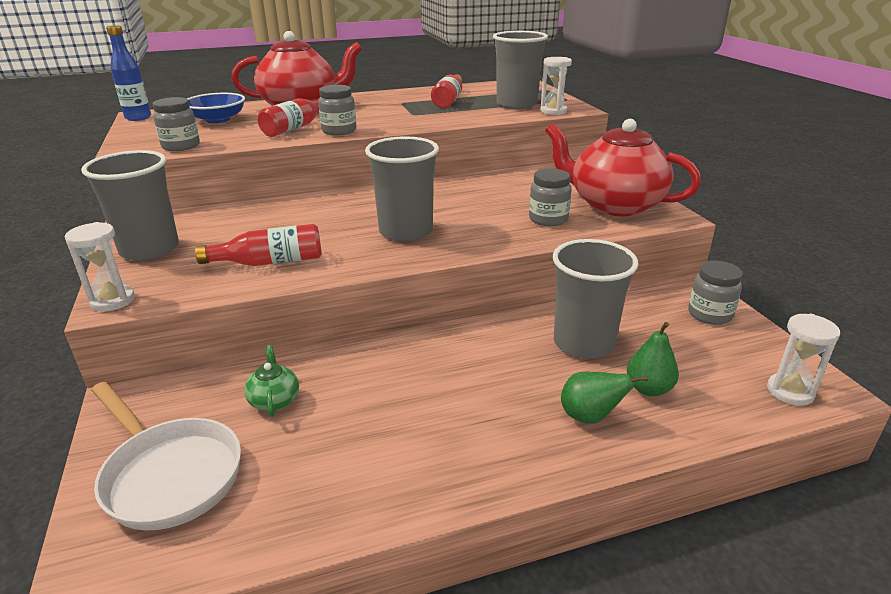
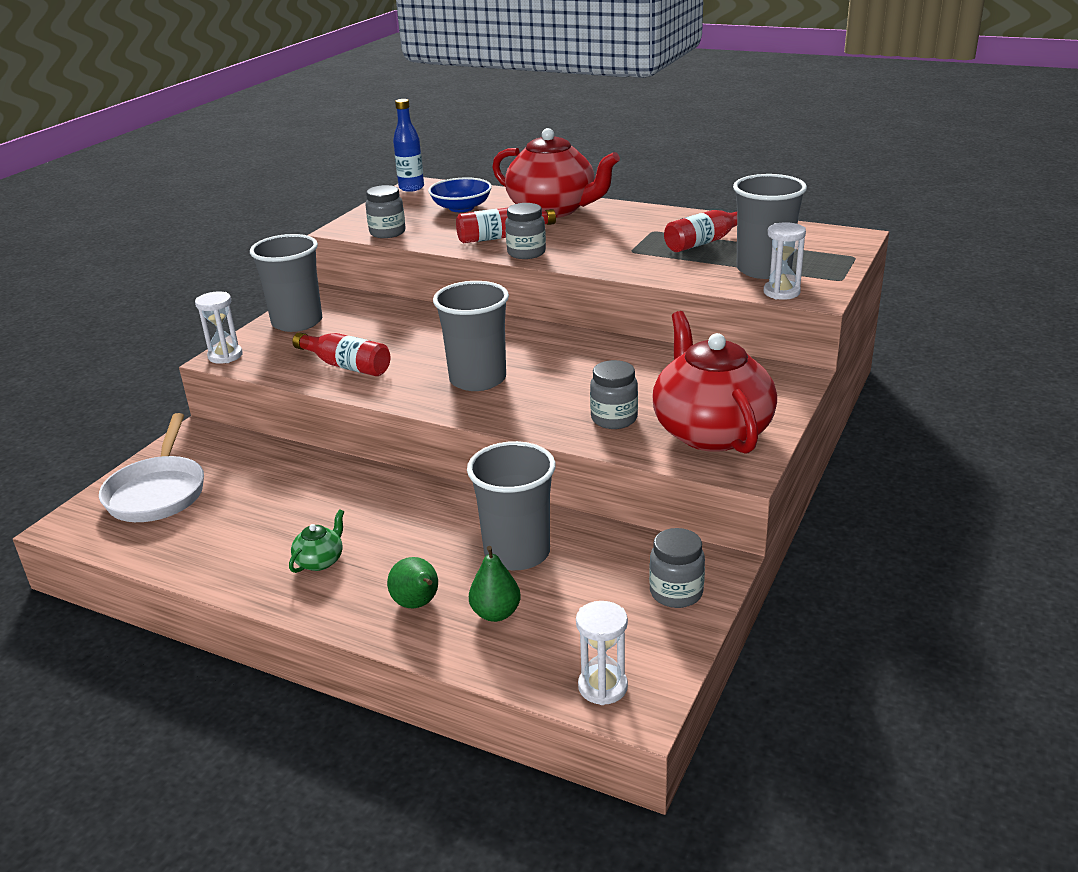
camera: 45 degrees right, 0 degrees up
green teapot [244,345,299,417] -> green teapot moved to [289,509,344,573]

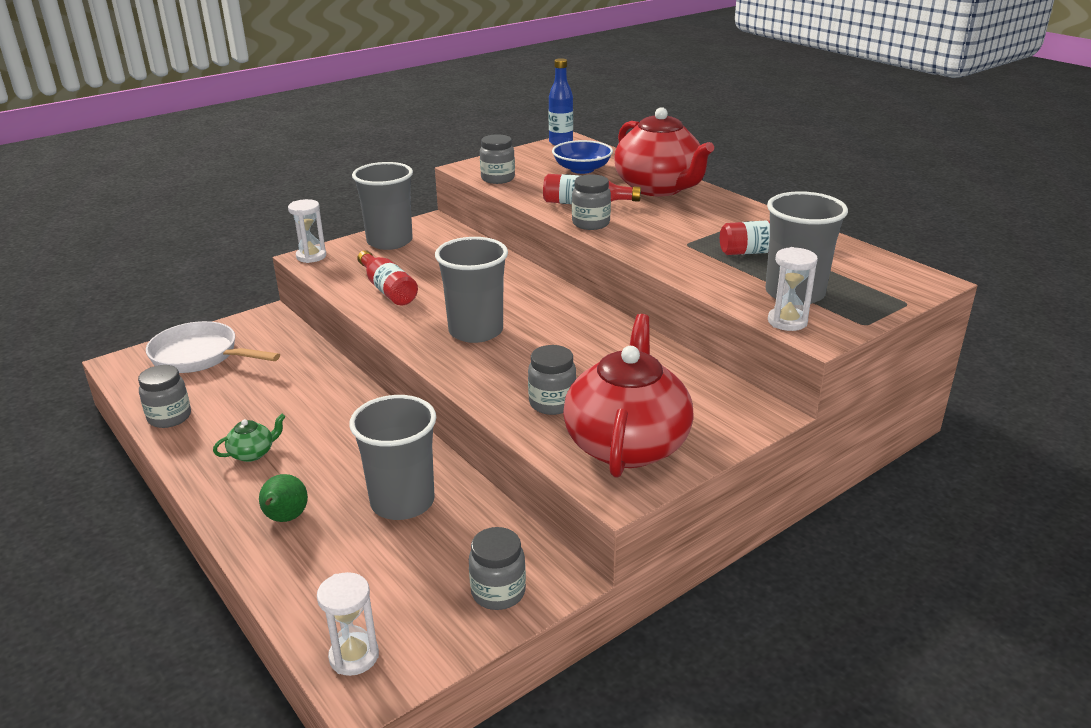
camera: 25 degrees right, 0 degrees up
white pan [99,413,204,522] -> white pan turned 90 degrees clockwise [146,321,280,373]
green pear [469,546,521,622] -> none
none -> grey jar [138,365,191,428]

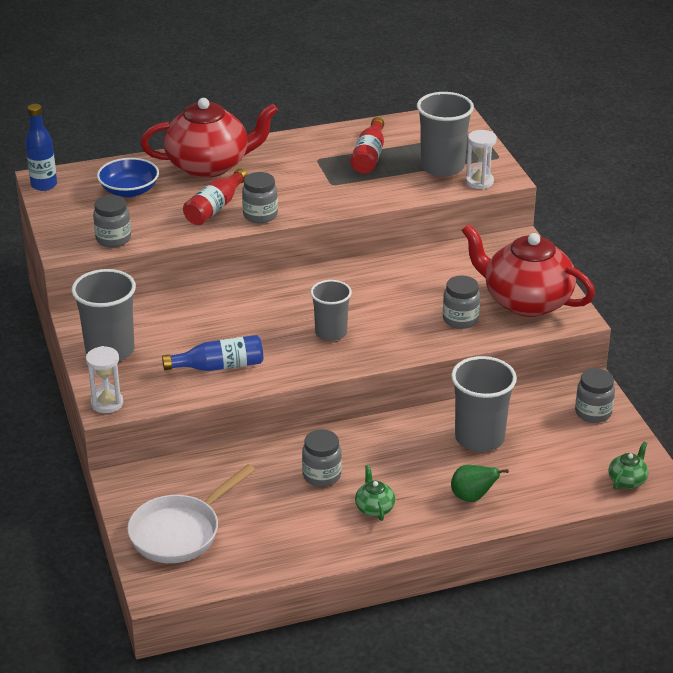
camera: 70 degrees left, 5 degrees up
grey jar [138,365,191,428] -> grey jar moved to [302,429,342,487]
white hourglass [317,572,379,676] -> green teapot [608,441,648,489]
red bottle [357,250,418,305] -> blue bottle [162,335,263,371]
grey cup [435,237,508,343] -> grey cup [310,280,352,341], size x0.66

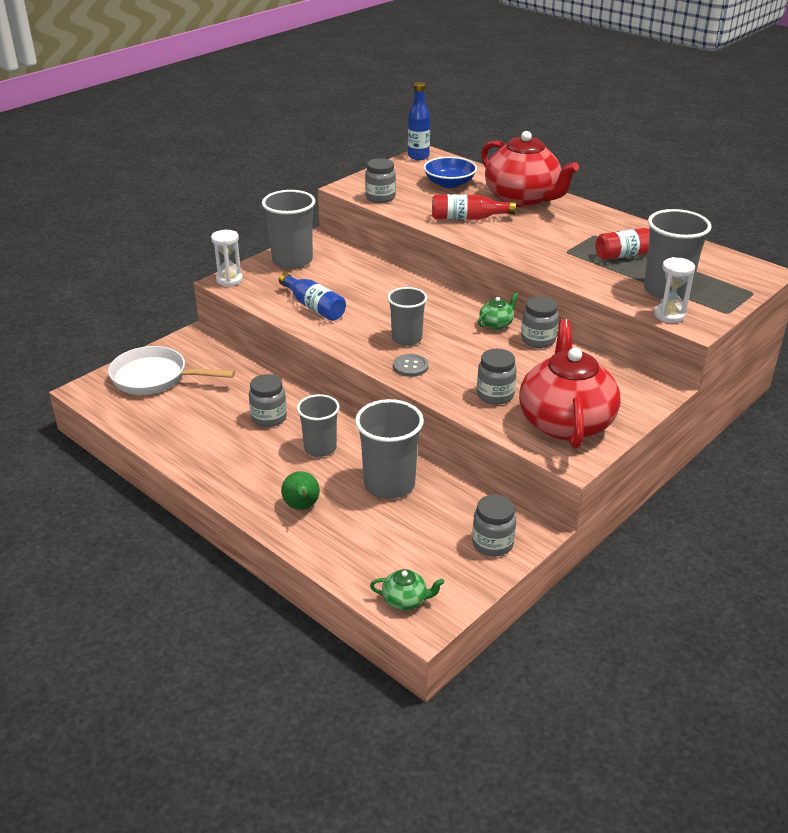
camera: 60 degrees right, 0 degrees up
grey jar [242,172,278,223] -> grey jar moved to [521,296,559,348]
green teapot [355,465,395,521] -> green teapot moved to [478,292,519,330]
none -> grey cup [297,394,340,457]
none -> grey button [393,354,429,377]

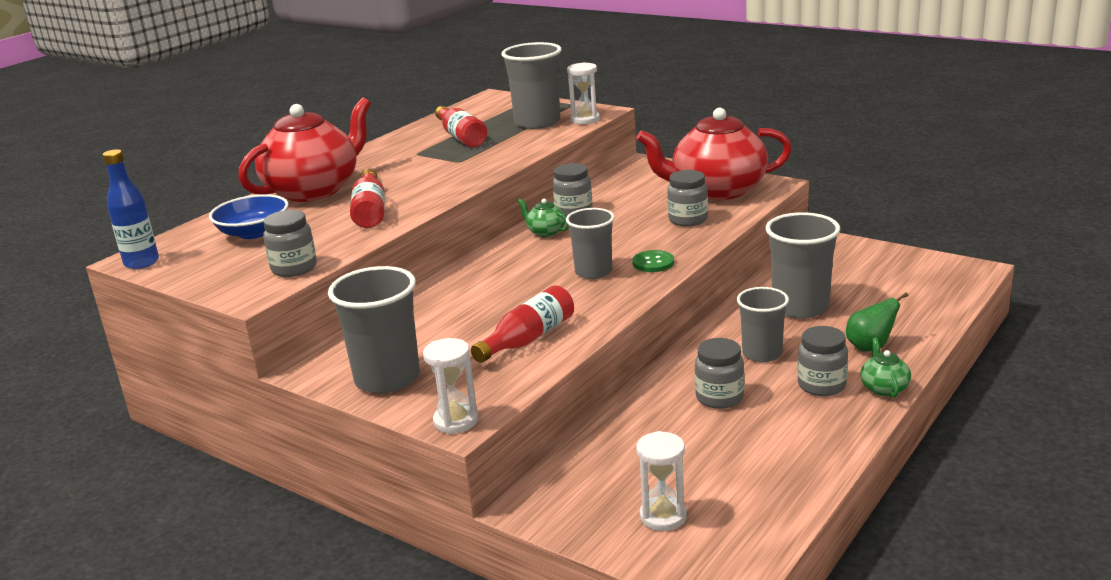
camera: 95 degrees left, 10 degrees down
white pan [108,346,235,395] -> white hourglass [636,431,687,531]
blue bottle [279,273,346,321] -> red bottle [471,285,574,363]
green teapot [370,569,444,610] -> green teapot moved to [860,338,911,398]
grey button [393,354,429,377] -> green button [632,250,674,272]
grey jar [472,494,516,556] -> grey jar moved to [798,326,848,396]

